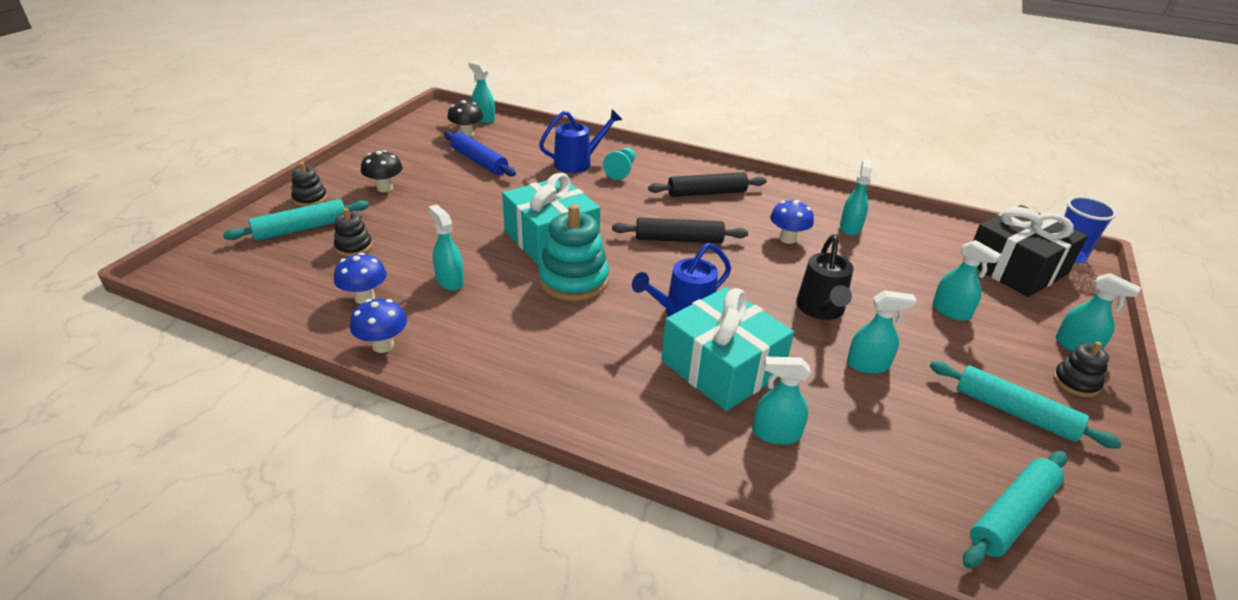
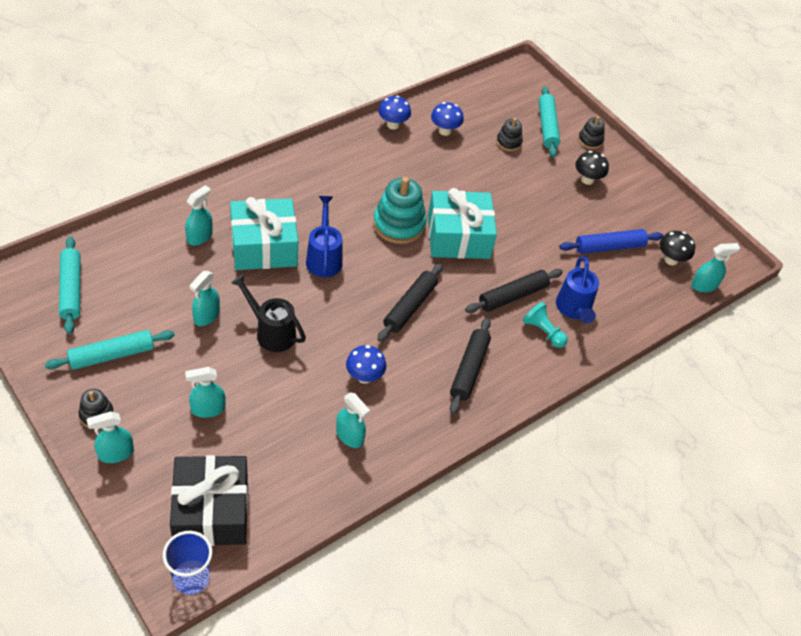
camera: 115 degrees right, 15 degrees up
turquoise spray bottle [428,204,464,291] -> none
none -> black rolling pin [465,269,563,313]

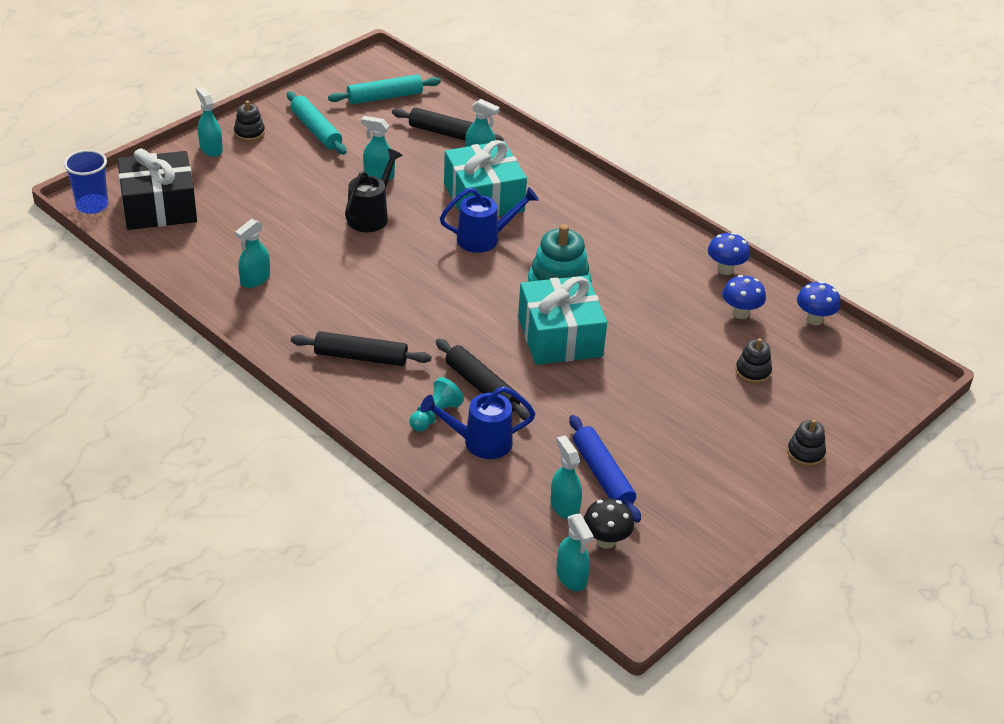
camera: 85 degrees right, 10 degrees down
turquoise spray bottle [185,367,226,418] -> turquoise spray bottle moved to [551,436,582,520]
blue mushroom [346,345,386,384] -> blue mushroom moved to [797,281,841,325]
black rolling pin [377,263,443,342] -> black rolling pin moved to [392,107,504,141]
turquoise rolling pin [539,86,560,157] -> none
black mushroom [575,151,609,185] -> none

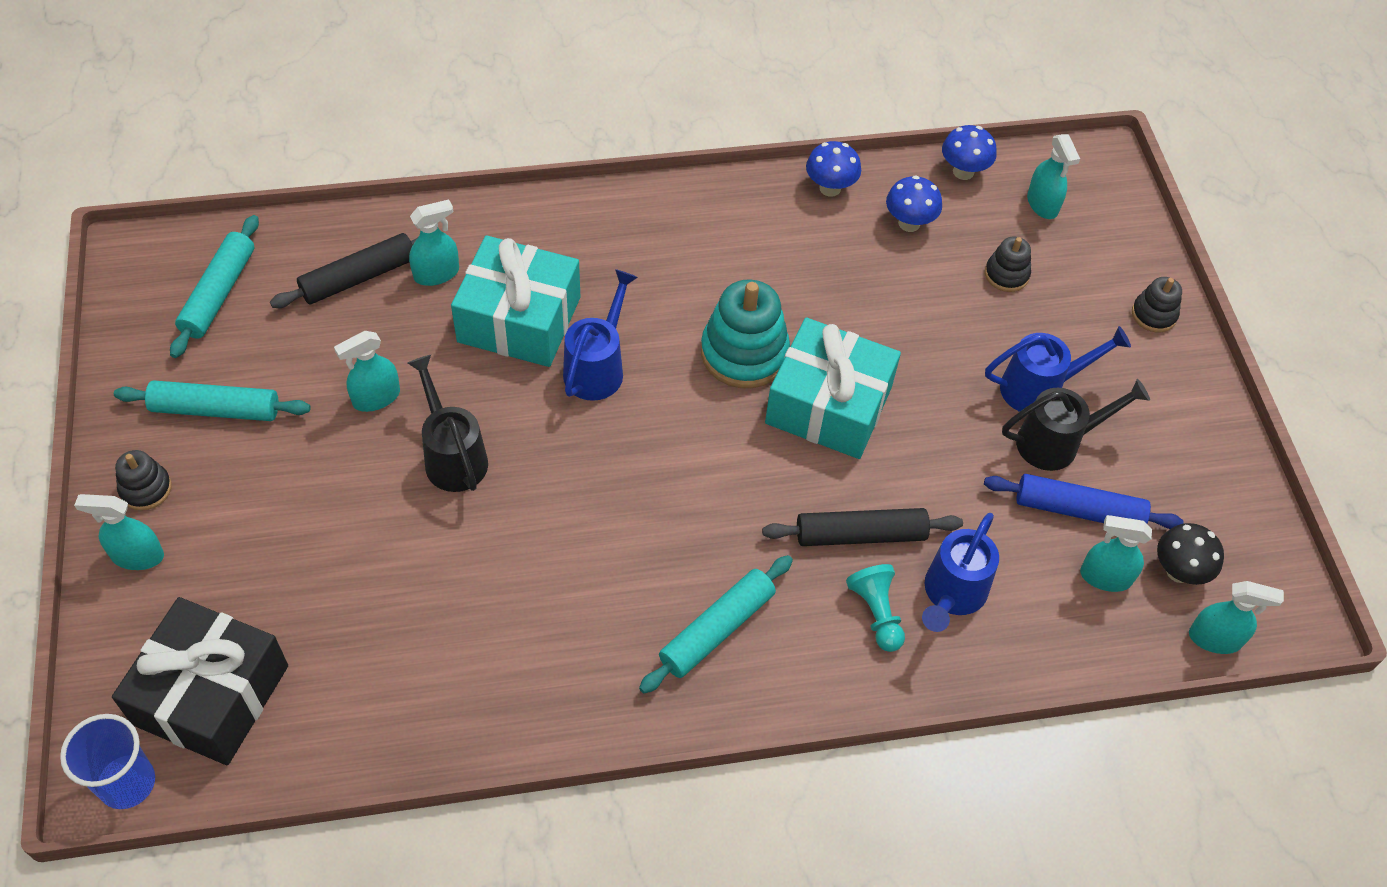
camera: 55 degrees left, 15 degrees up
turquoise spray bottle [235,219,270,288] -> turquoise spray bottle moved to [1027,134,1080,219]
black rolling pin [291,331,431,366] -> turquoise rolling pin [639,555,793,693]
none -> blue watering can [985,326,1131,412]
none -> black watering can [1002,379,1150,471]

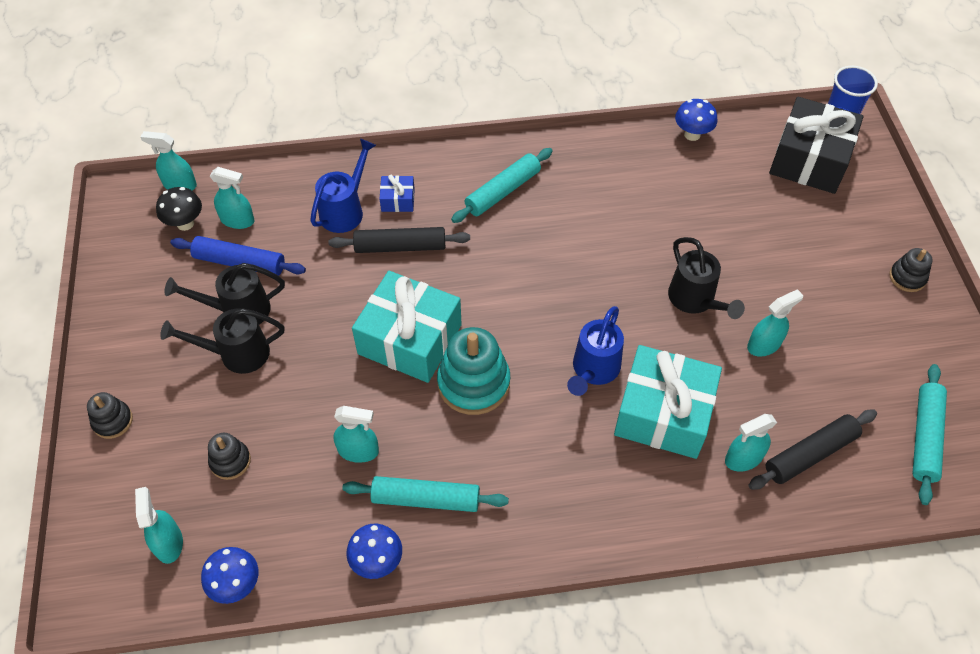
camera: 175 degrees left, 0 degrees up
turquoise spray bottle [74,494,164,570] -> turquoise spray bottle moved to [334,406,379,463]
turquoise rolling pin [114,380,311,421] -> turquoise rolling pin moved to [342,476,509,512]
turquoise pawn [846,564,905,652] -> blue gift [380,174,415,212]
blue mushroom [886,175,942,232] -> blue mushroom moved to [675,99,717,141]
blue watering can [985,326,1131,412] -> black watering can [160,308,284,374]

